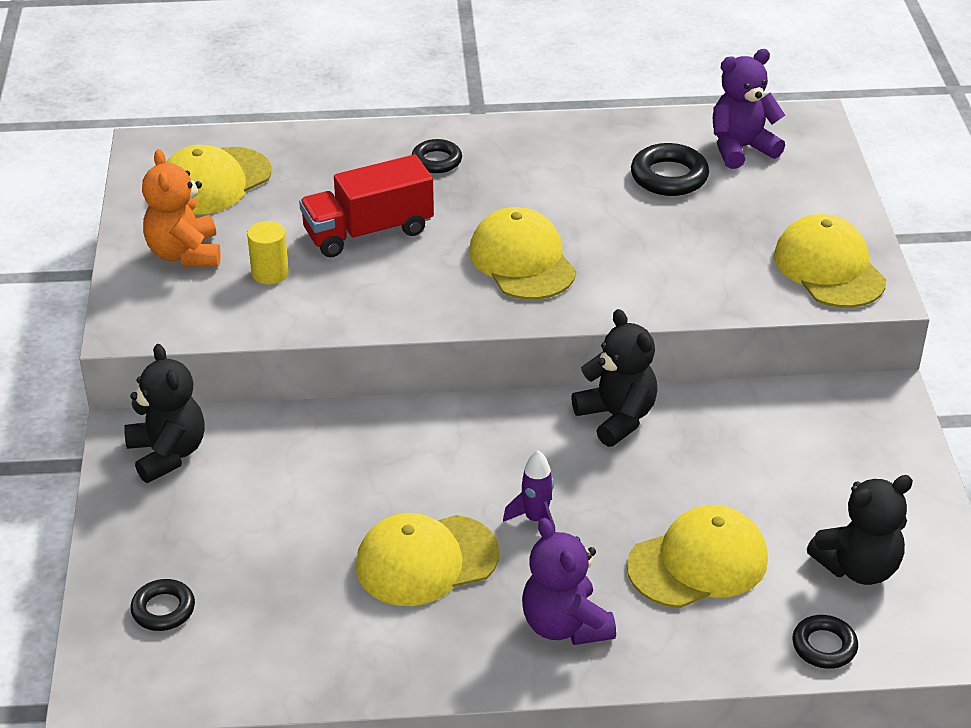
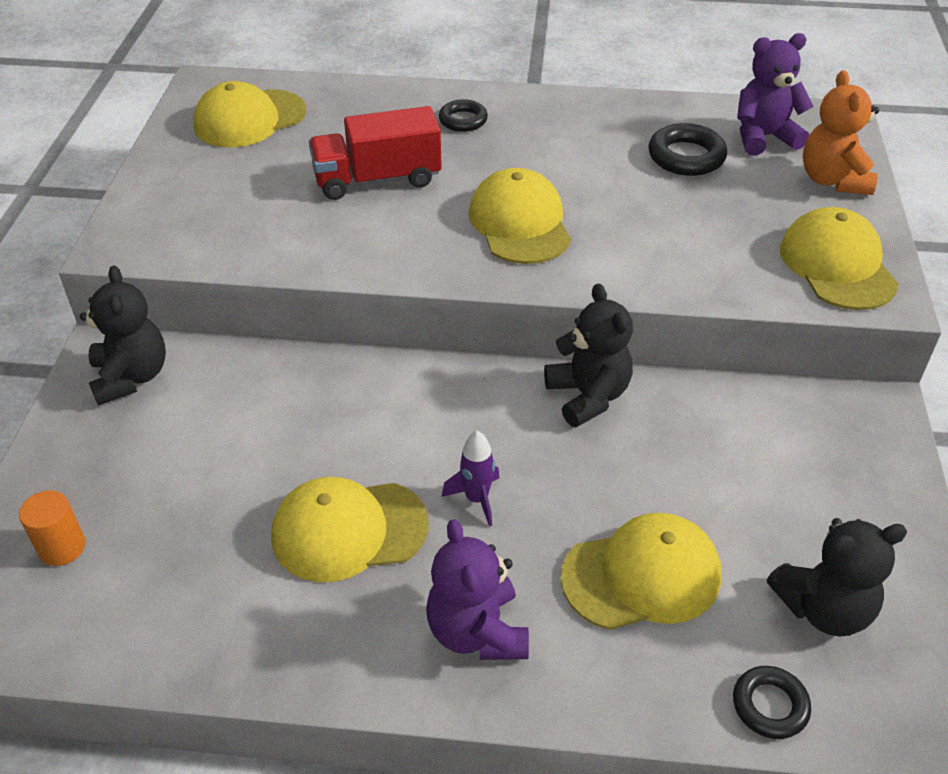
camera: 10 degrees right, 5 degrees up
black ring [130,579,195,631] -> orange cylinder [19,490,85,566]
orange teddy bear [142,149,221,267] -> orange teddy bear moved to [803,70,879,195]
yellow cylinder [247,221,289,284] -> none

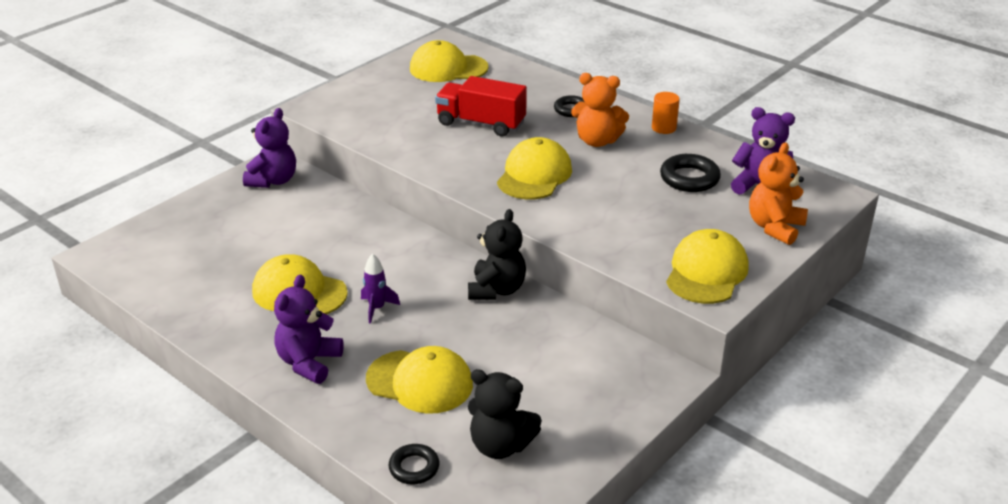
camera: 35 degrees right, 10 degrees down
orange cylinder [19,490,85,566] -> orange cylinder moved to [652,92,680,134]
black teddy bear [80,265,166,405] -> purple teddy bear [243,108,296,188]
none -> orange teddy bear [571,73,629,147]

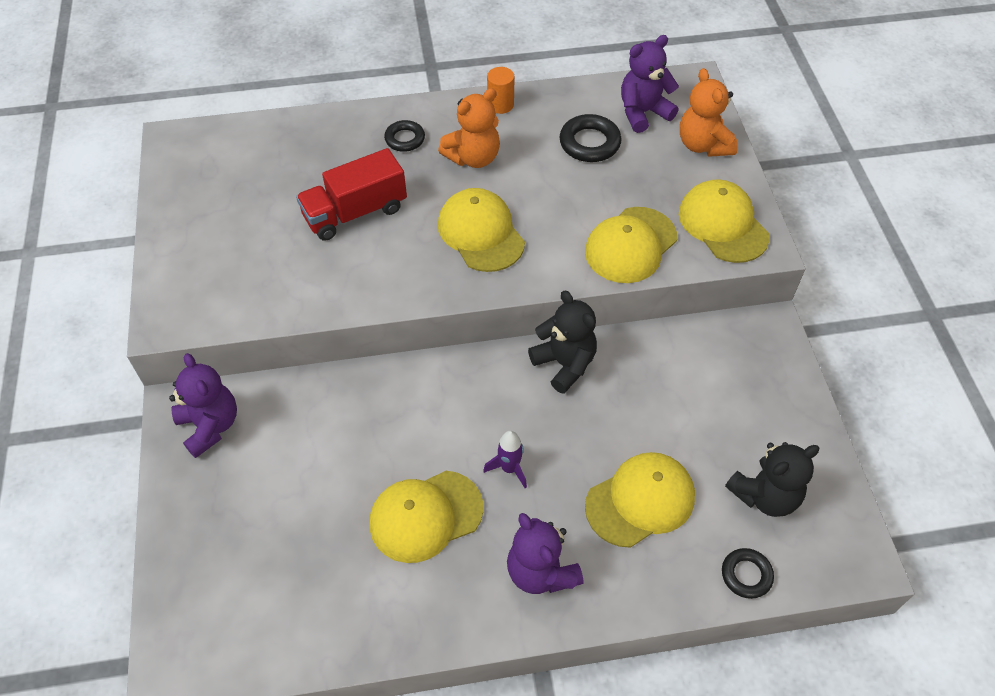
camera: 50 degrees left, 20 degrees up
yellow cap [410,40,489,82] -> yellow cap moved to [585,207,677,283]

